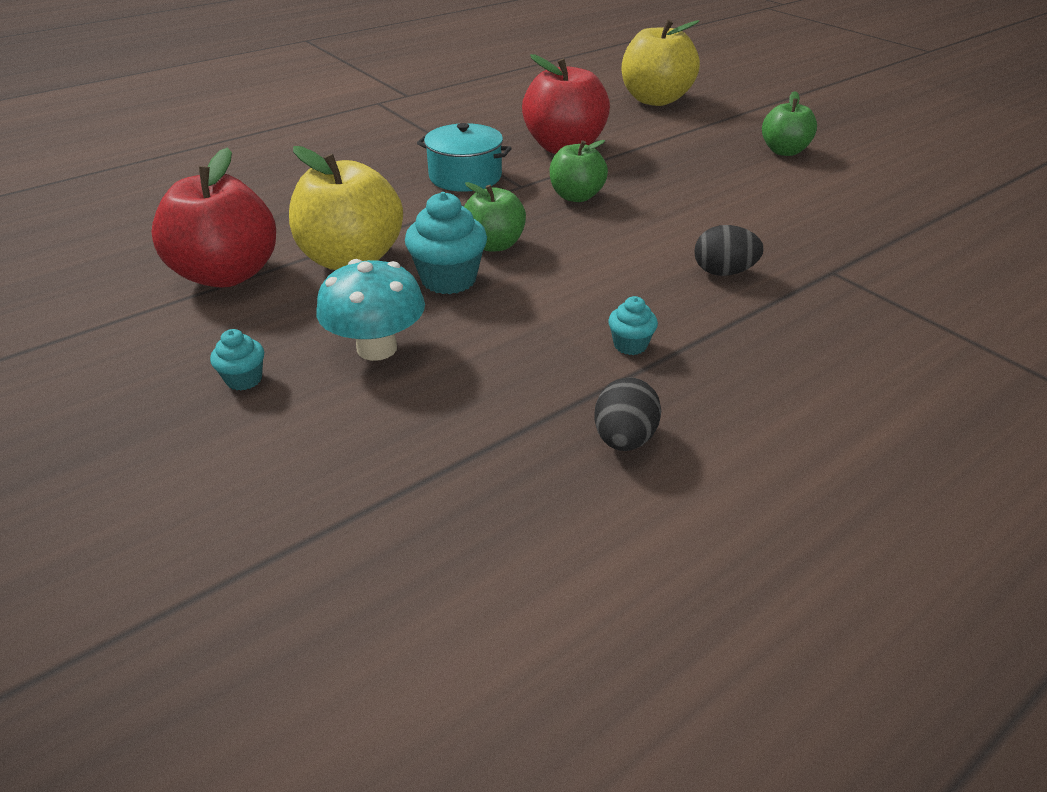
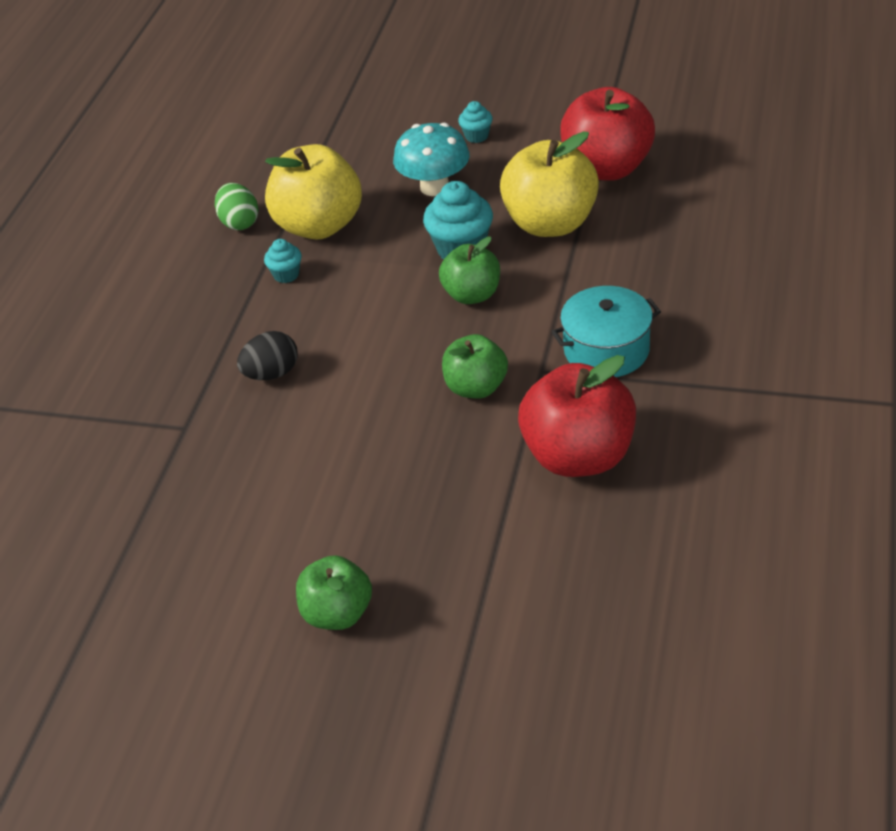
camera: 145 degrees right, 5 degrees up
black egg [594,377,661,451] -> green egg [215,183,259,230]
yellow apple [622,19,700,106] -> yellow apple moved to [265,144,362,240]

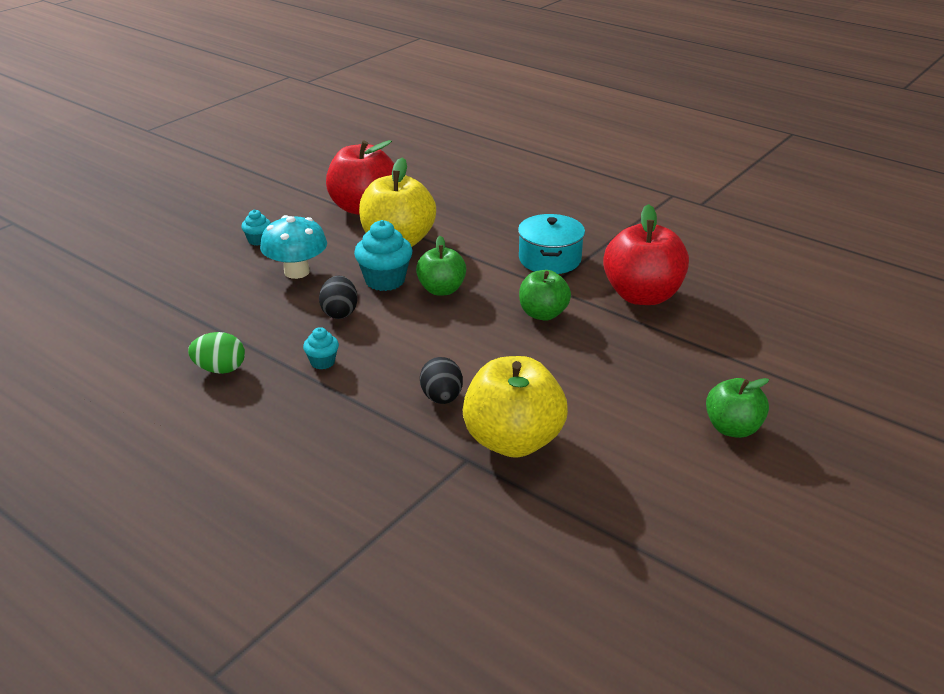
camera: 70 degrees left, 10 degrees down
yellow apple [265,144,362,240] -> yellow apple moved to [463,356,568,458]
none -> black egg [319,276,357,319]

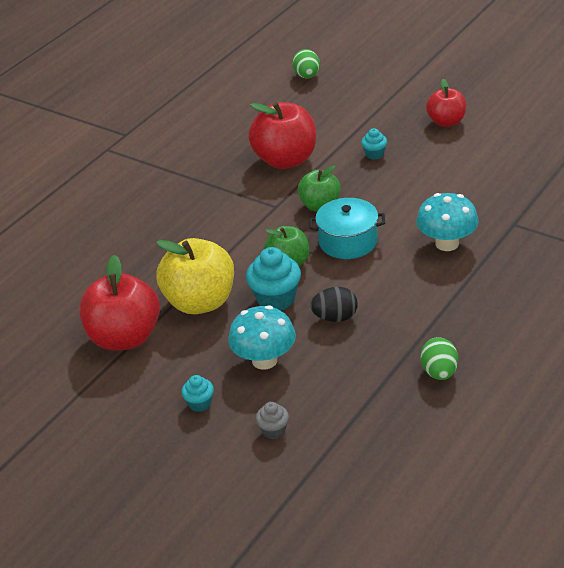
camera: 90 degrees left, 5 degrees up
turquoise cupcake [303,327,339,369] -> turquoise cupcake moved to [361,128,387,160]
black egg [420,357,463,404] -> turquoise mushroom [416,193,479,251]
yellow apple [463,356,568,458] -> none
turquoise pot [518,214,585,274] -> turquoise pot moved to [309,198,385,259]
green apple [706,378,769,438] -> red apple [426,79,466,127]
none -> grey cupcake [256,402,289,440]
none -> green egg [292,49,320,78]

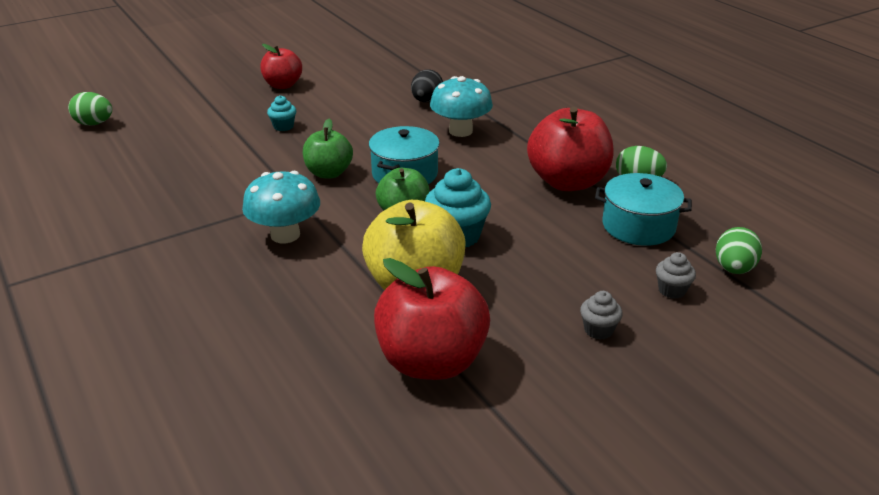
camera: 70 degrees left, 5 degrees down
turquoise cupcake [181,375,214,412] -> grey cupcake [580,291,623,340]
turquoise mushroom [228,305,296,370] -> turquoise mushroom moved to [242,171,320,243]
red apple [248,102,316,169] -> red apple moved to [527,107,614,191]
black egg [310,287,358,322] -> black egg moved to [411,69,443,103]
none -> turquoise pot [595,173,692,246]
none -> green egg [716,227,762,274]

